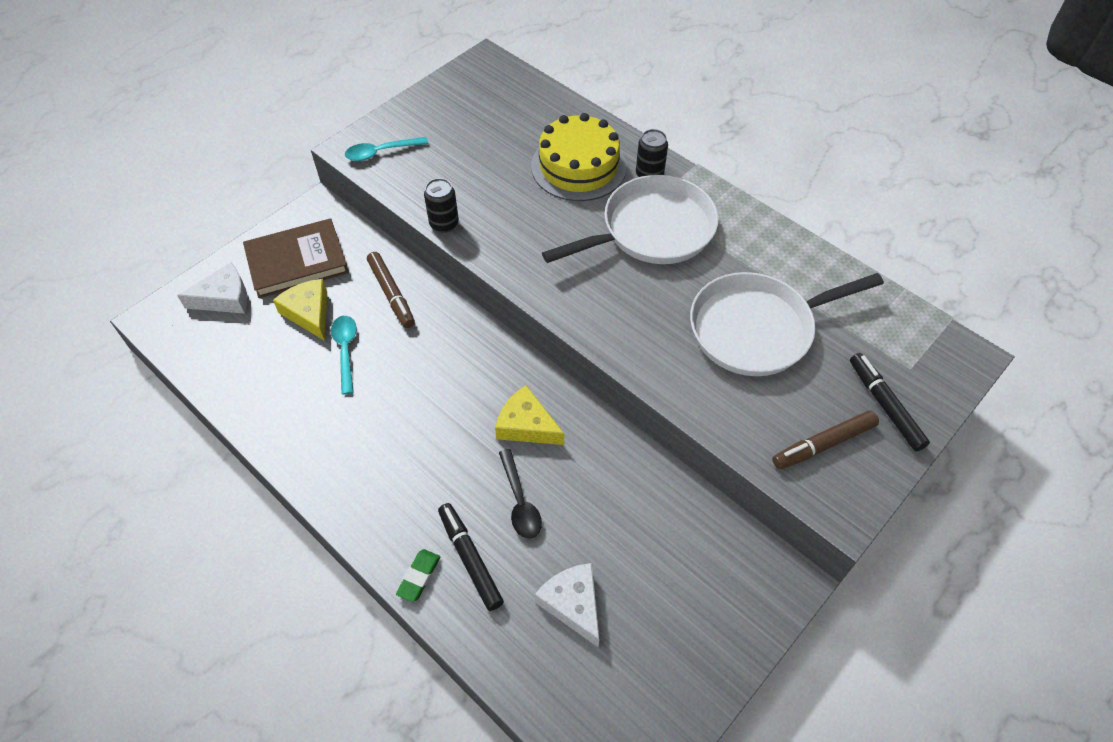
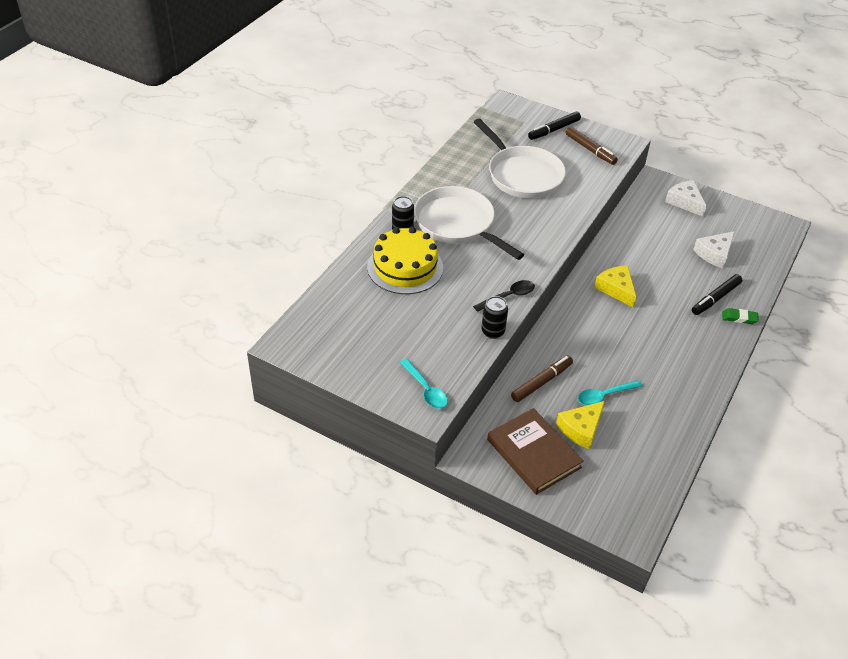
camera: 105 degrees left, 10 degrees down
white cheese [177,262,247,314] -> white cheese moved to [665,180,707,217]
yellow cheese [495,385,564,445] -> yellow cheese turned 135 degrees clockwise [594,265,636,308]
black spoon [499,449,542,539] -> black spoon moved to [473,280,535,312]

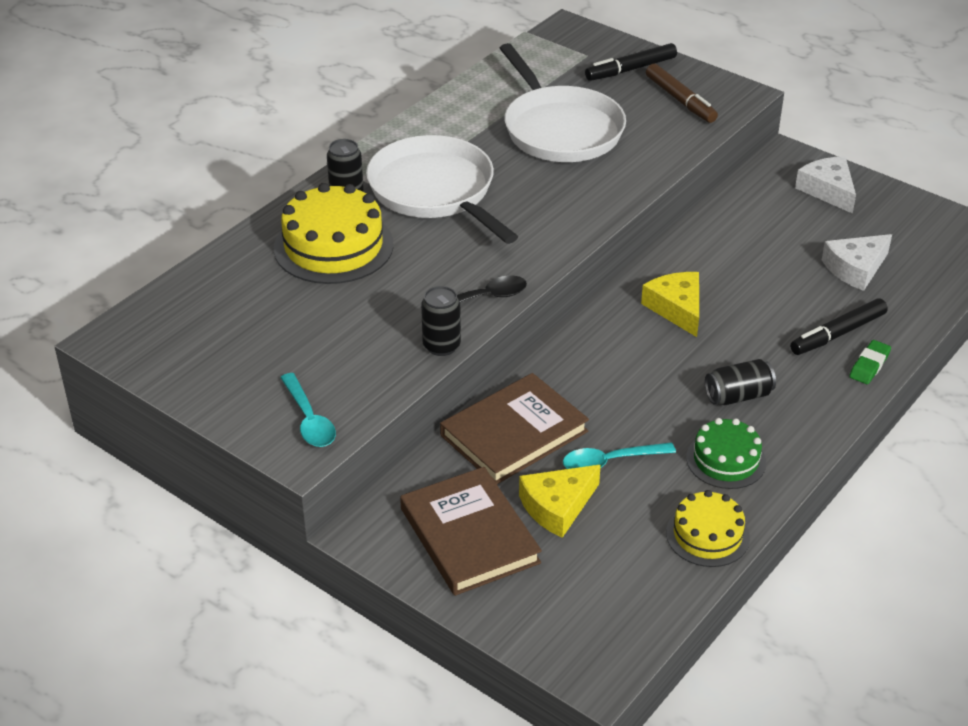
camera: 10 degrees right, 5 degrees down
brown marker [511,356,573,402] -> brown book [440,373,589,484]
green eraser [722,308,759,324] -> green eraser turned 75 degrees counterclockwise [849,340,891,384]
none -> yellow cake [666,490,750,567]
none -> green cake [686,418,766,489]
none -> black can [705,359,776,405]

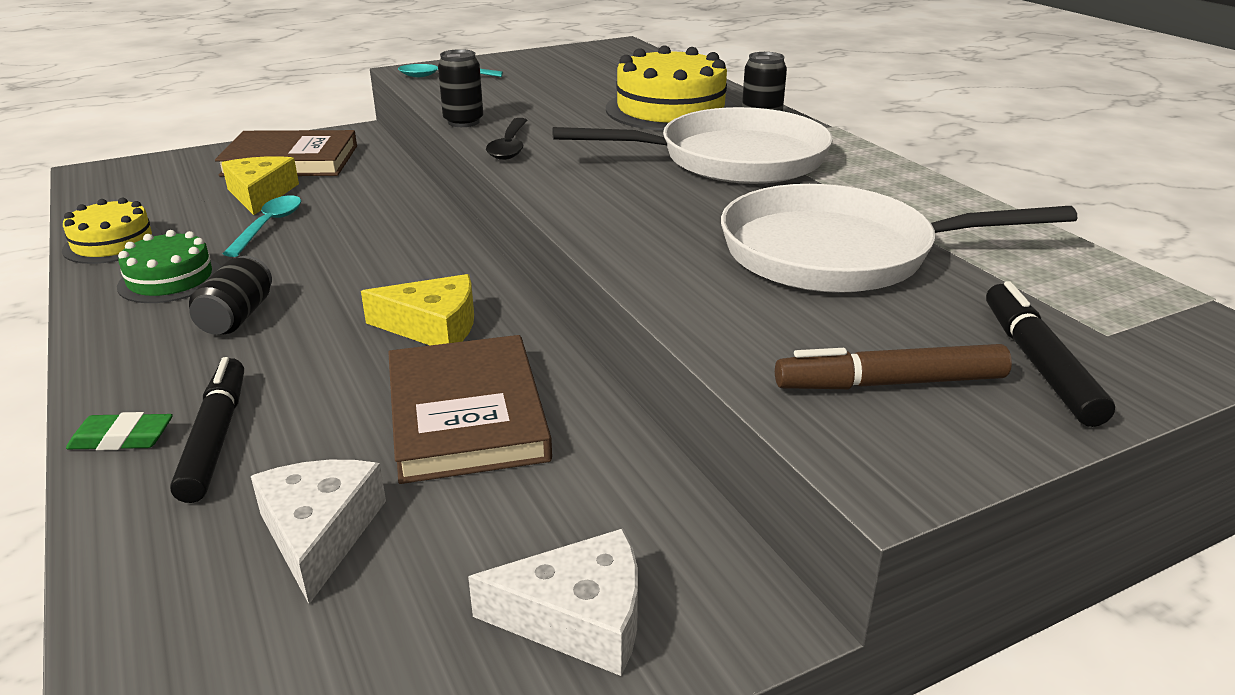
camera: 115 degrees right, 10 degrees down
brown book [440,373,589,484] -> brown book moved to [388,335,552,484]
green eraser [849,340,891,384] -> green eraser turned 60 degrees counterclockwise [66,412,173,450]

